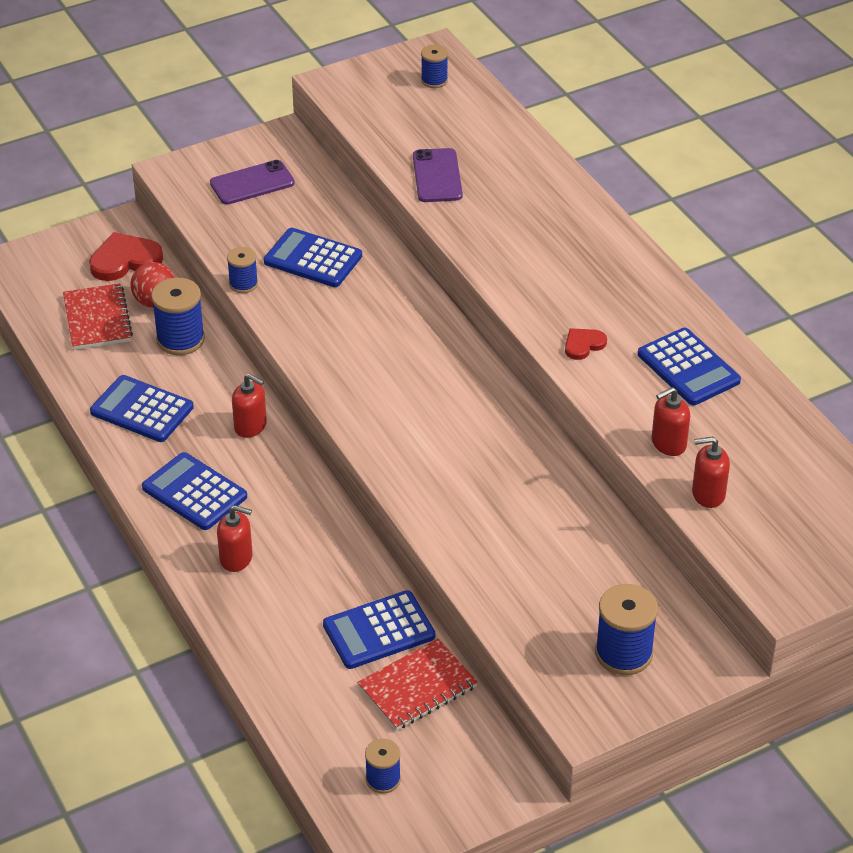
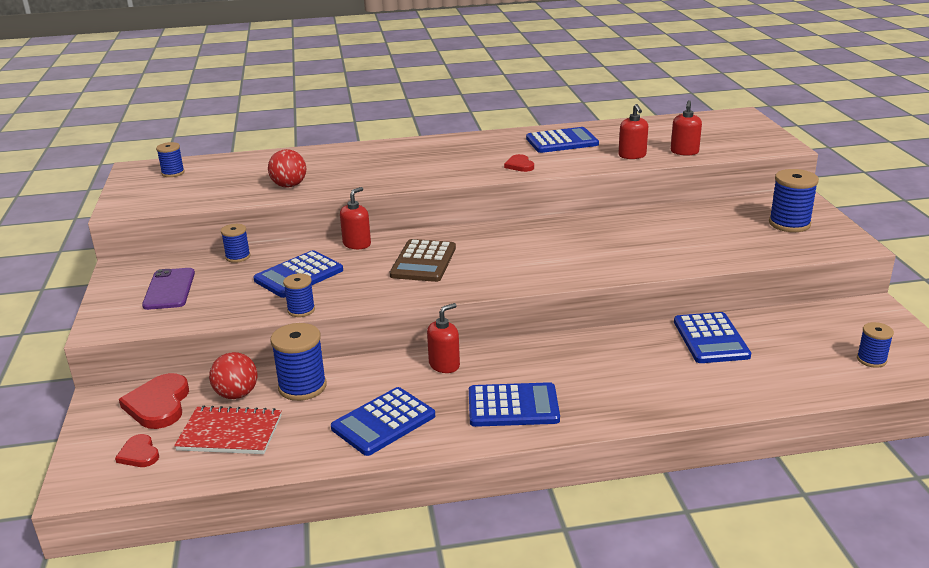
camera: 70 degrees left, 15 degrees down
blue calculator [142,452,247,530] -> blue calculator turned 150 degrees counterclockwise [469,382,560,427]
red soap dispenser [217,505,253,572] -> red soap dispenser moved to [340,187,371,249]
red notebook [357,639,478,731] -> none
purple phone [413,148,463,202] -> red ball [268,149,306,188]
none -> red heart [115,434,159,467]
none -> blue spool [221,224,250,263]
none -> brown calculator [390,239,456,282]

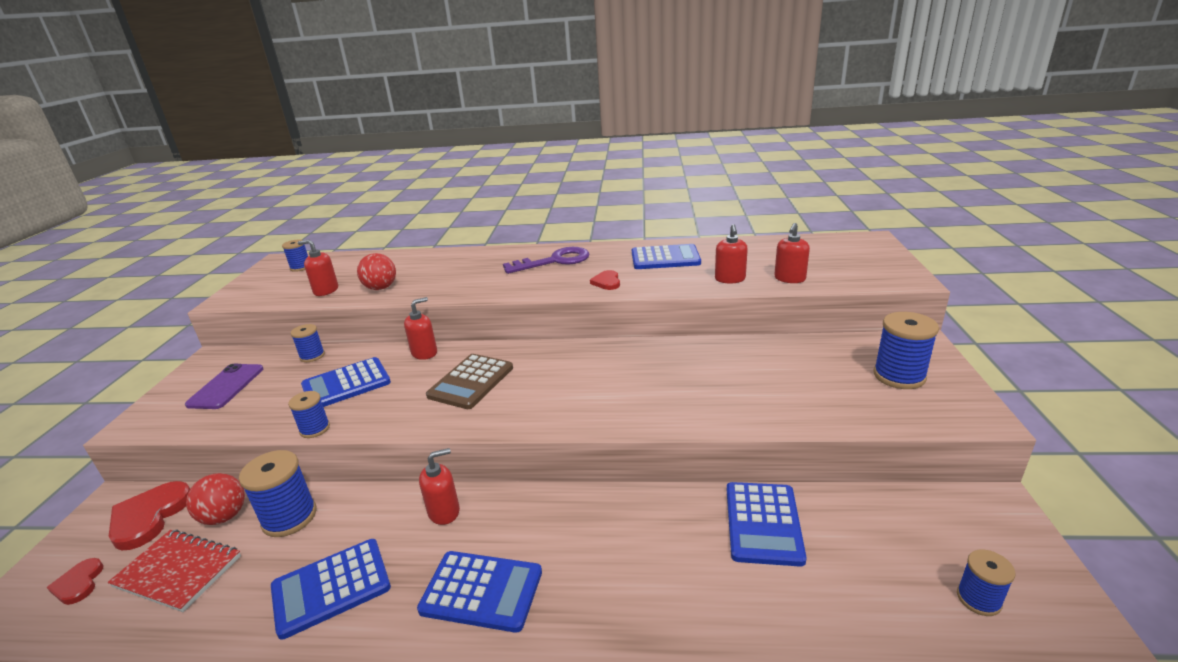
camera: 15 degrees right, 0 degrees up
none -> red soap dispenser [298,239,338,296]
none -> purple key [503,247,590,274]

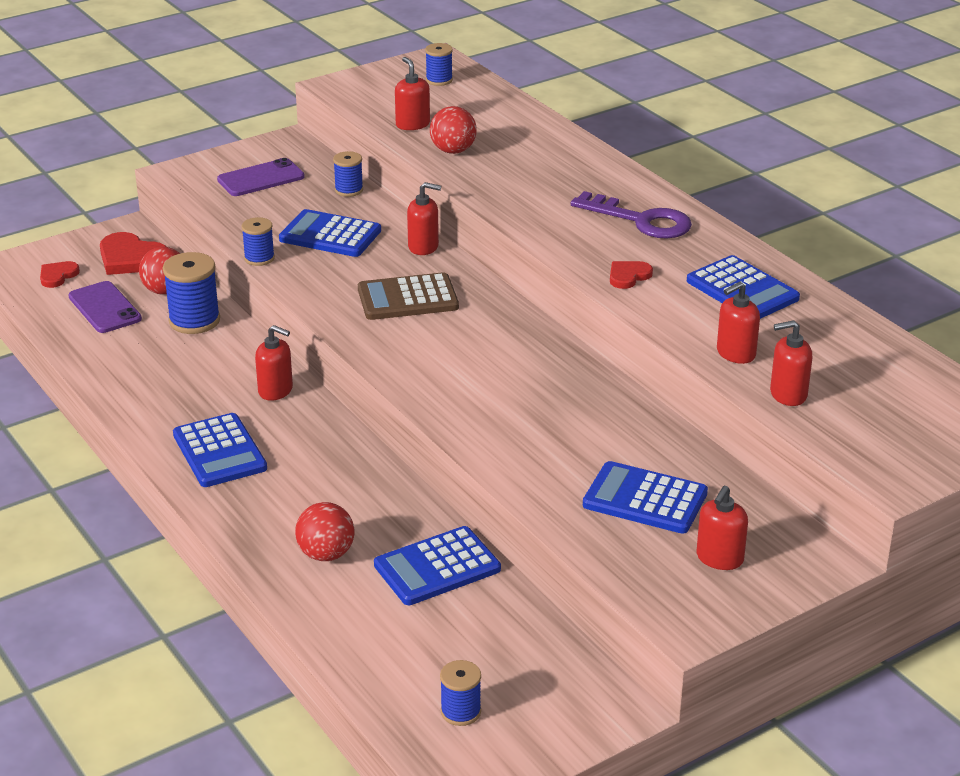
camera: 50 degrees right, 5 degrees up
red notebook [108,530,241,612] -> purple phone [68,281,142,333]
red heart [109,481,190,550] -> red heart turned 120 degrees counterclockwise [100,232,167,275]
blue calculator [271,539,391,640] -> blue calculator moved to [583,461,708,534]
blue spool [874,312,939,389] -> red soap dispenser [697,486,748,570]
none -> red ball [295,502,355,561]

